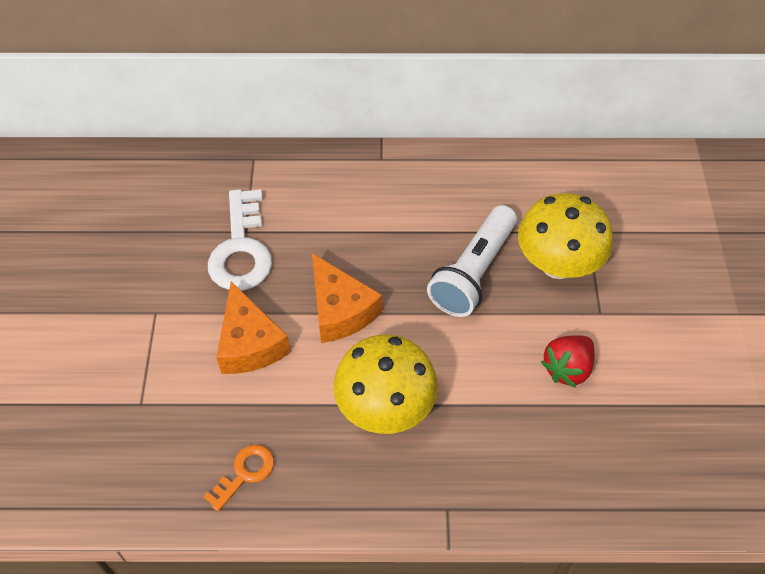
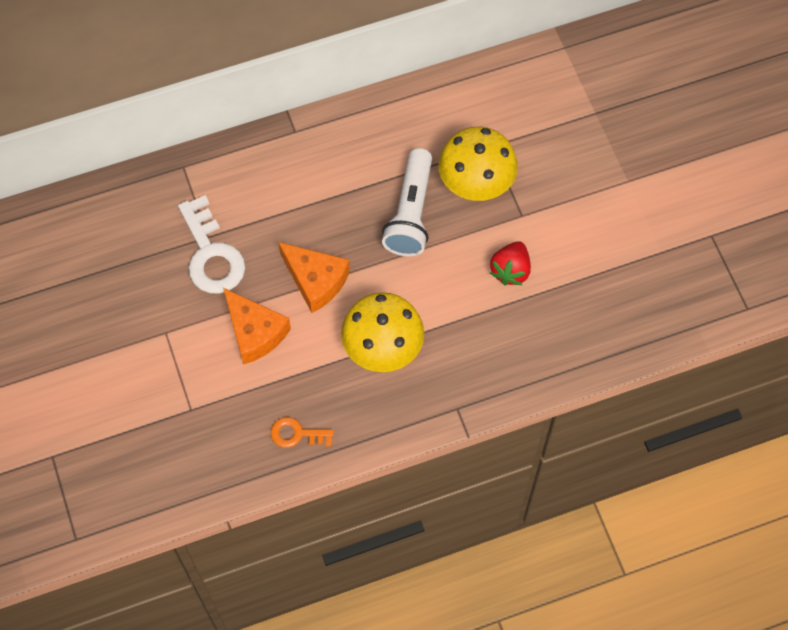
camera: 20 degrees left, 10 degrees up
orange key [203,445,274,512] -> orange key turned 105 degrees counterclockwise [271,417,334,448]

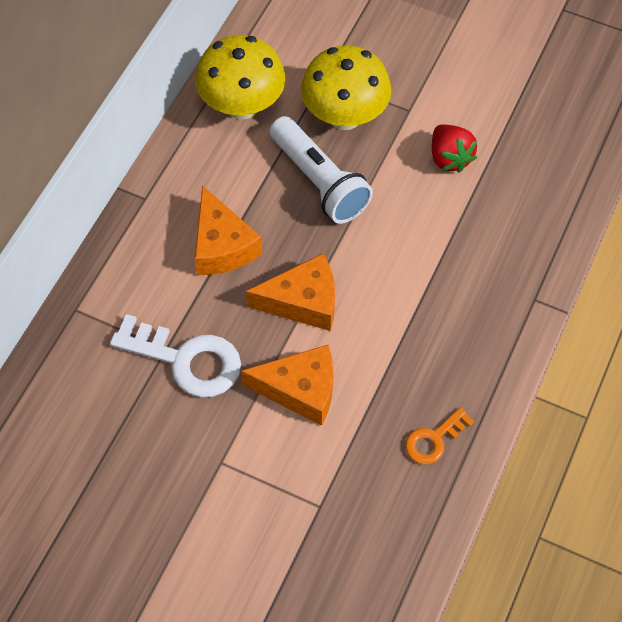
camera: 45 degrees left, 5 degrees down
yellow mushroom [341,292,424,372] -> yellow mushroom moved to [195,35,285,120]
none -> orange cheese [195,185,262,275]

